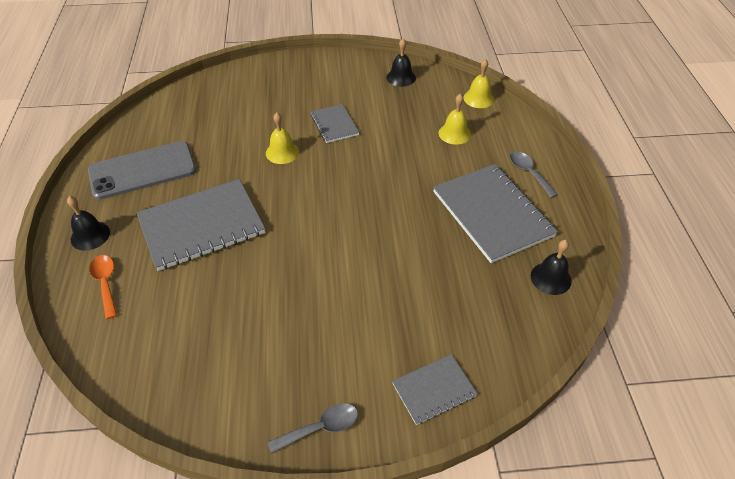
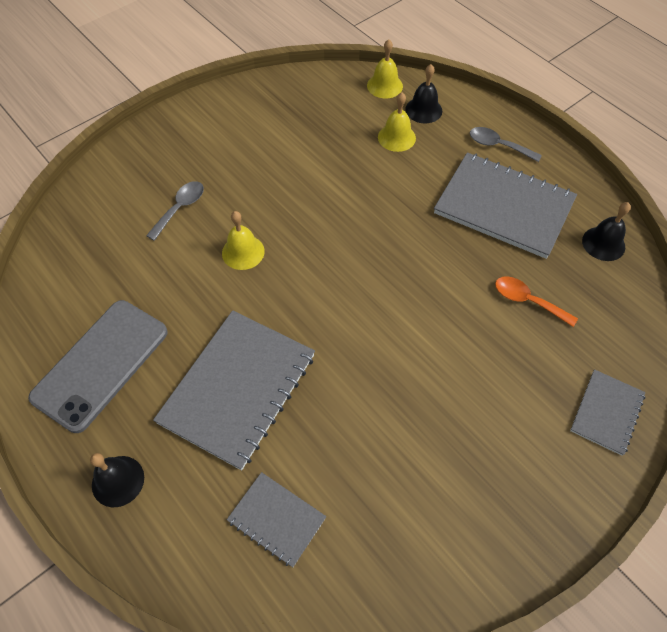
camera: 35 degrees left, 10 degrees up
orange spoon [89,255,117,319] -> orange spoon moved to [495,276,578,327]
grey spoon [267,403,358,454] -> grey spoon moved to [146,181,204,241]
grey notebook [311,104,360,143] -> grey notebook moved to [227,472,326,567]
black bell [386,38,416,87] -> black bell moved to [405,64,442,123]

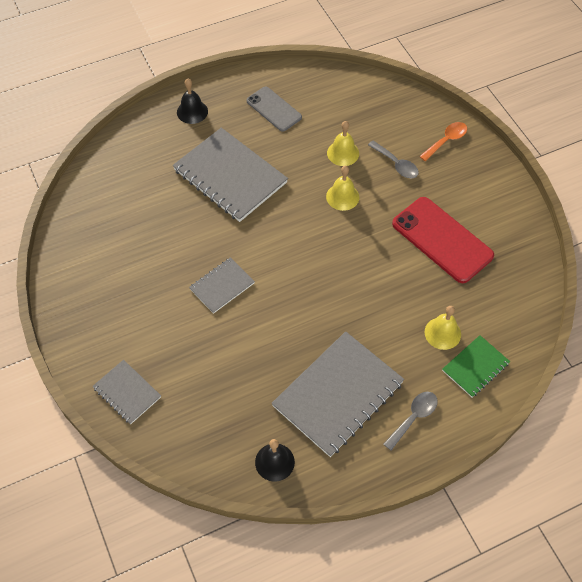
camera: 105 degrees right, 0 degrees up
grey phone [28,300,168,433] -> grey phone [246,87,302,132], size x0.62
grey notebook [227,472,326,567] -> grey notebook moved to [189,257,255,314]
yellow bell [367,39,403,98] -> yellow bell moved to [327,121,359,166]
black bell [405,64,442,123] -> green notebook [442,335,510,397]
orange spoon [495,276,578,327] -> orange spoon moved to [419,122,467,161]
none -> red phone [392,197,494,283]

